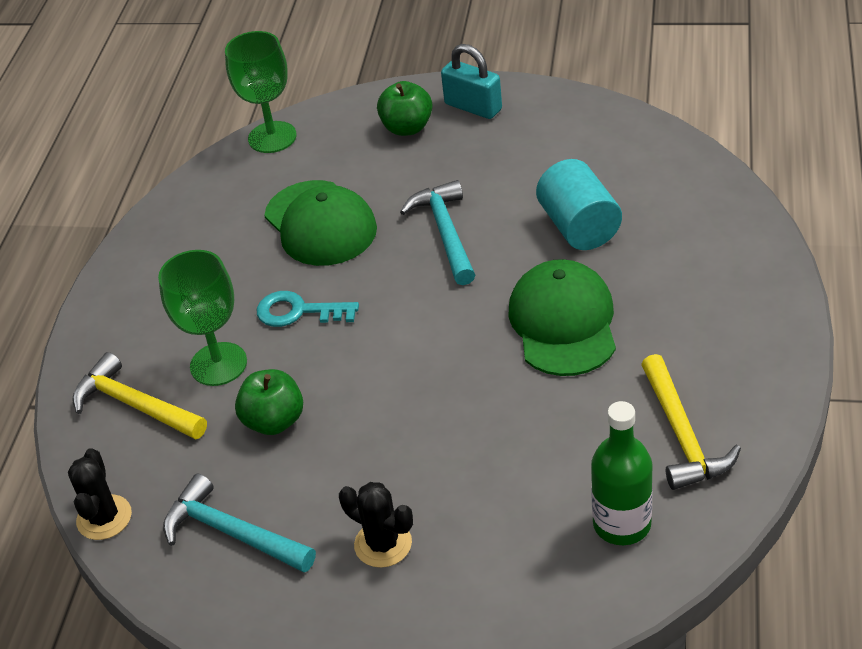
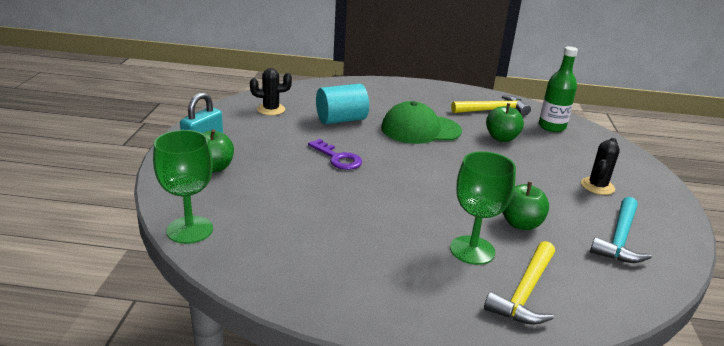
camera: 100 degrees left, 15 degrees down
black cactus [68,448,132,540] -> black cactus moved to [250,68,292,115]
turquoise key [257,291,359,327] -> none
green cap [264,180,377,266] -> none
turquoise hammer [400,180,475,285] -> purple key [308,139,362,170]
none -> green apple [486,103,524,142]

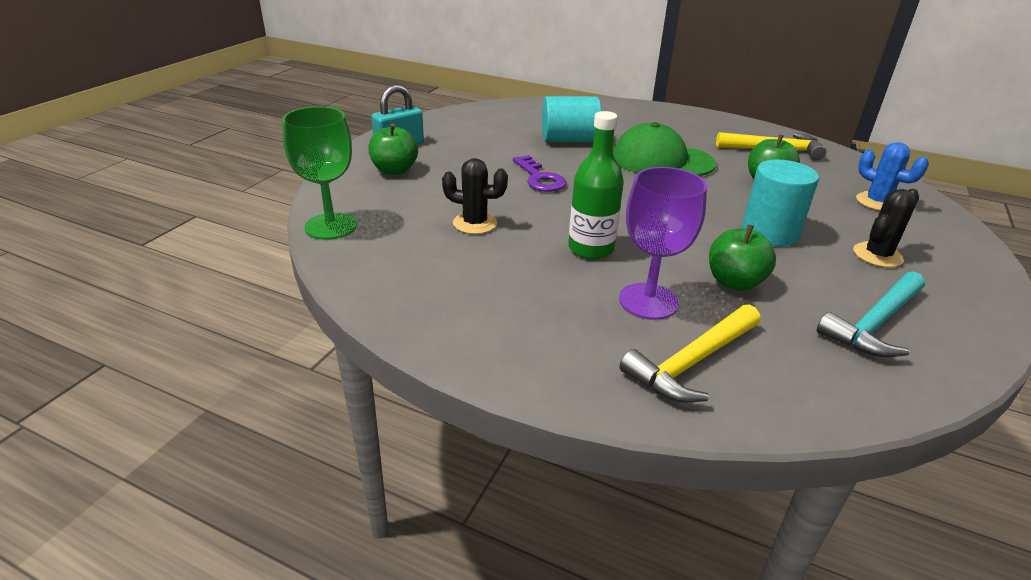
camera: 20 degrees right, 5 degrees up
black cactus [250,68,292,115] -> black cactus moved to [442,158,508,234]
green goblet [450,151,516,265] -> purple goblet [619,167,707,320]
green bottle [539,46,578,132] -> green bottle moved to [568,111,624,259]
none -> turquoise cylinder [742,160,819,246]
none -> blue cactus [856,142,929,211]

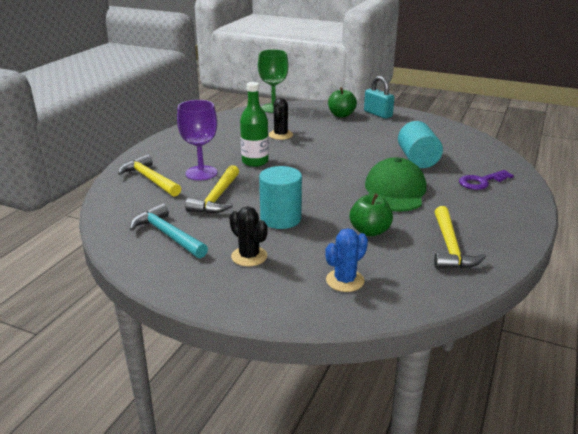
camera: 90 degrees right, 5 degrees down
purple key [513,155,566,192] -> purple key moved to [459,170,514,190]
green apple [709,224,776,291] -> yellow hammer [185,165,239,214]

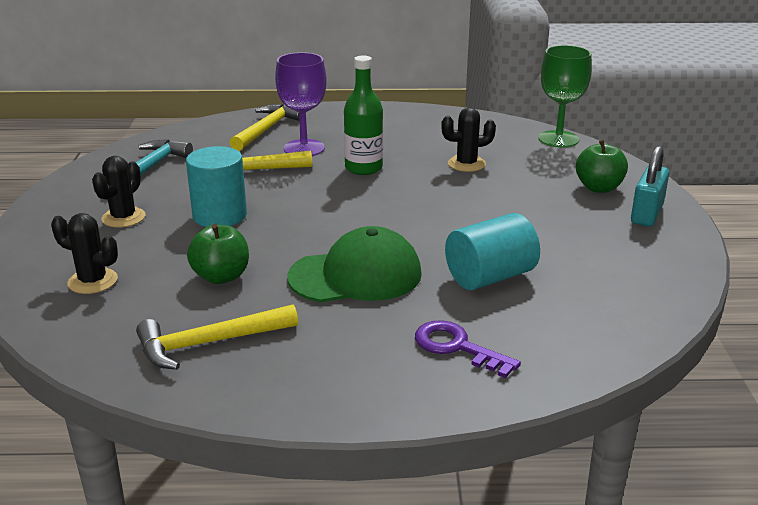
camera: 65 degrees right, 0 degrees up
blue cactus [325,228,368,292] -> black cactus [51,213,118,294]

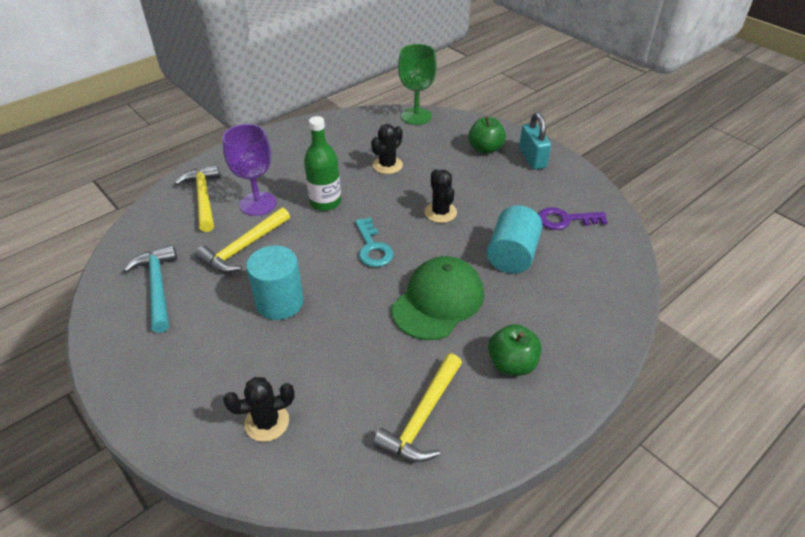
camera: 40 degrees left, 15 degrees up
black cactus [92,156,145,228] -> black cactus moved to [424,169,457,223]
green apple [187,224,249,284] -> green apple moved to [488,324,542,376]
purple key [415,320,521,378] -> purple key moved to [538,207,608,230]
none -> turquoise key [355,217,394,267]

